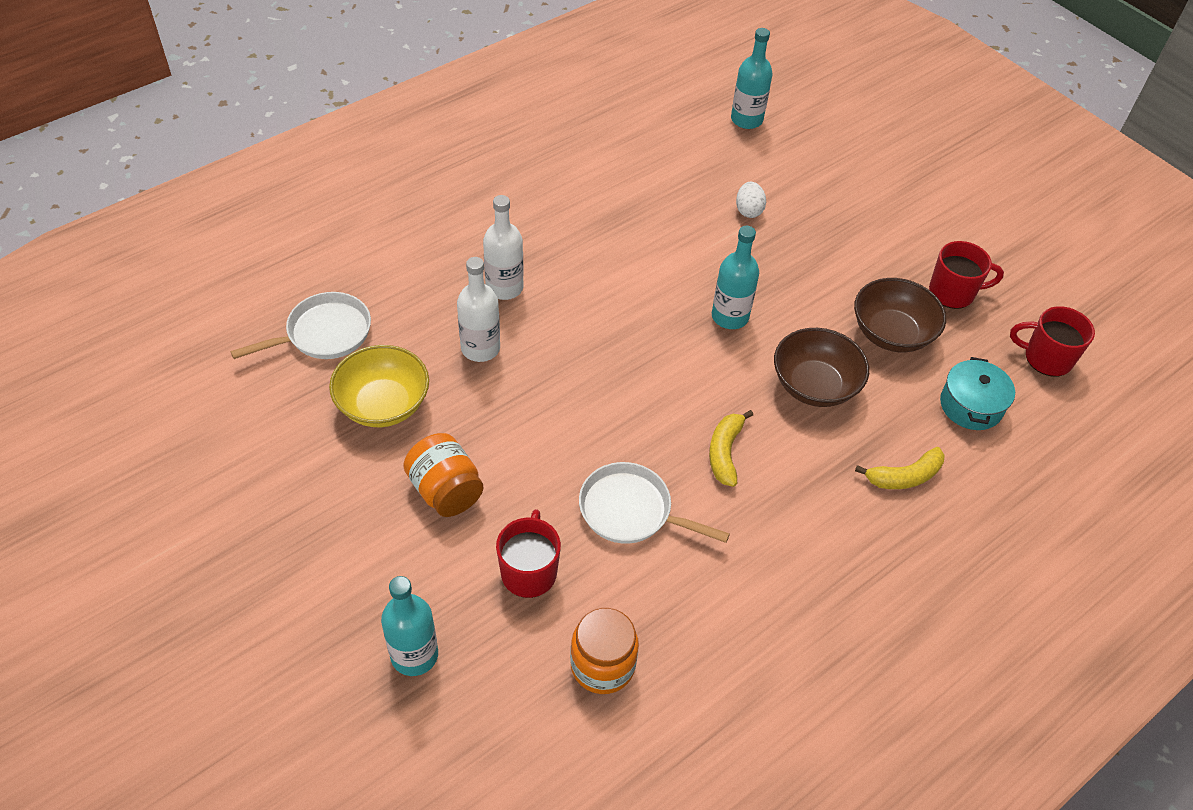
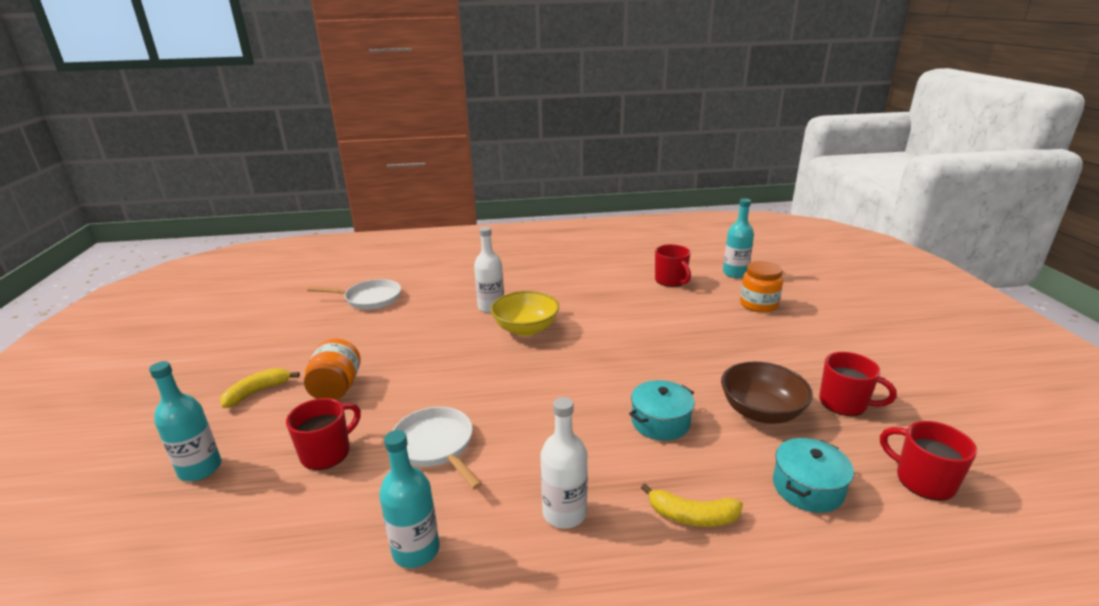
camera: 35 degrees right, 25 degrees down
yellow bowl [329,345,429,427] -> yellow bowl moved to [491,291,559,336]
white bottle [457,257,500,362] -> white bottle moved to [541,397,588,529]
orange jar [570,608,639,694] -> orange jar moved to [740,261,783,313]
yellow banana [709,410,753,487] -> yellow banana moved to [220,368,300,408]
turquoise bottle [712,226,759,329] -> turquoise bottle moved to [379,430,439,568]
white egg [736,182,766,218] -> none
brown bowl [774,328,869,407] -> turquoise pot [629,380,695,441]
none -> red mug [655,244,691,287]

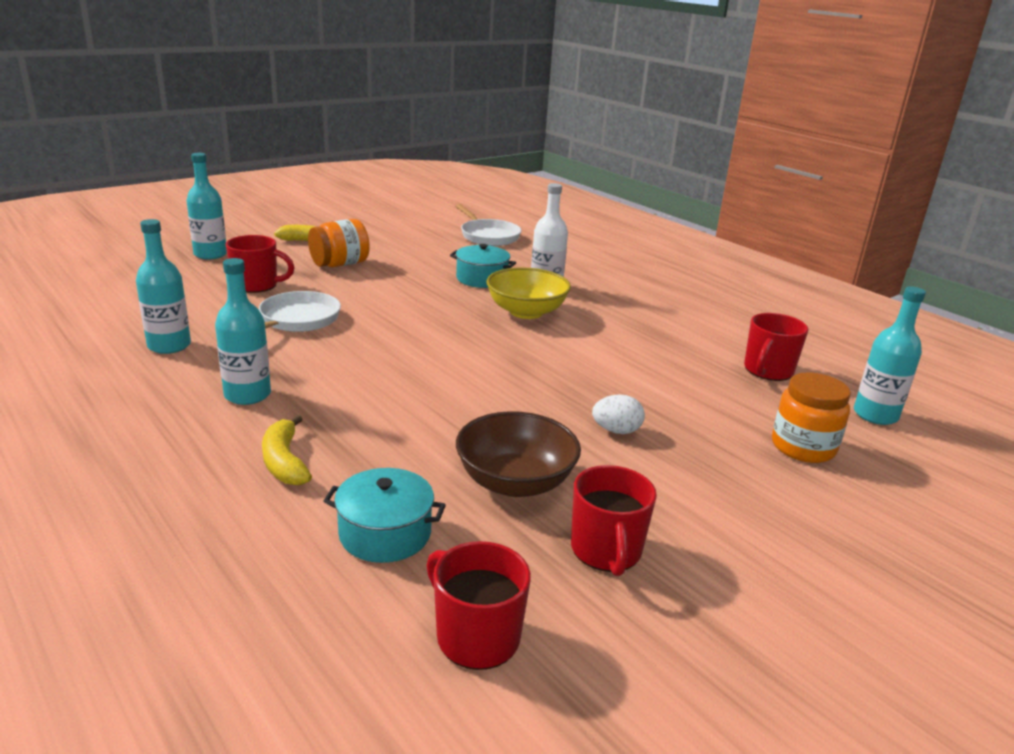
camera: 55 degrees right, 0 degrees up
white bottle [541,397,588,529] -> turquoise bottle [215,258,271,405]
turquoise pot [629,380,695,441] -> turquoise pot moved to [450,244,516,288]
red mug [880,421,977,501] -> red mug turned 60 degrees counterclockwise [426,541,531,670]
none -> white egg [592,394,645,434]

